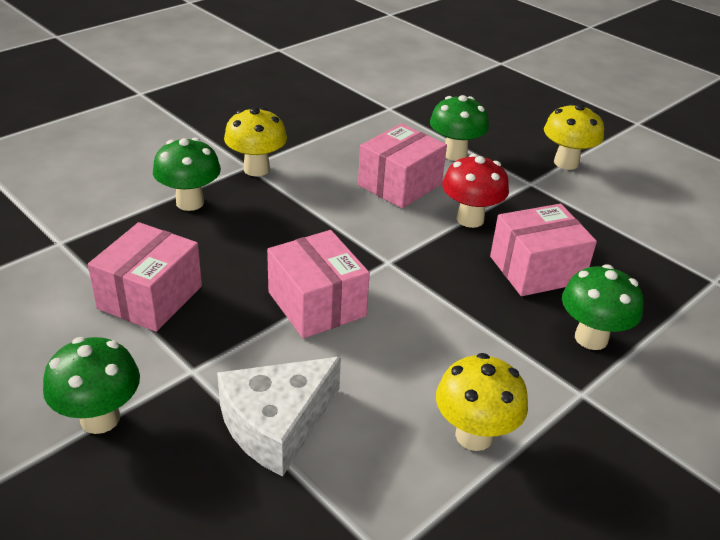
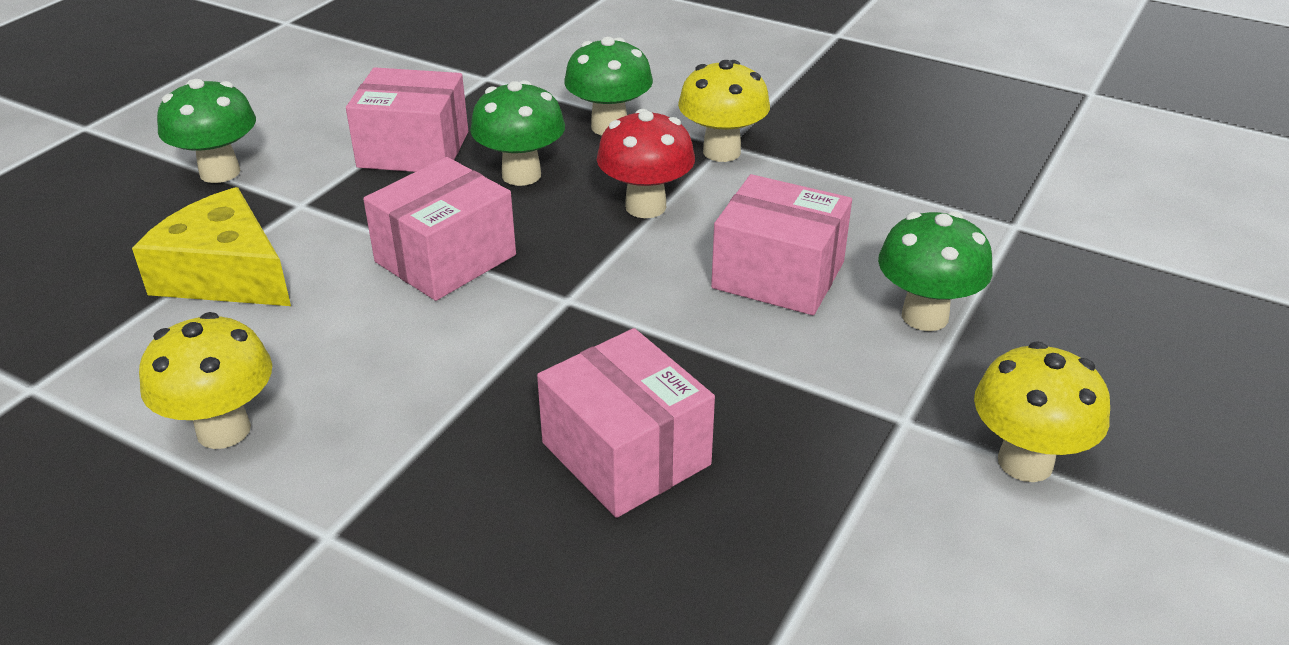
camera: 75 degrees right, 0 degrees up
white cheese [217,357,341,477] -> yellow cheese [132,187,291,306]
red mushroom [442,154,509,228] -> red mushroom moved to [597,109,695,218]
green mushroom [562,264,643,350] -> green mushroom moved to [470,80,565,186]

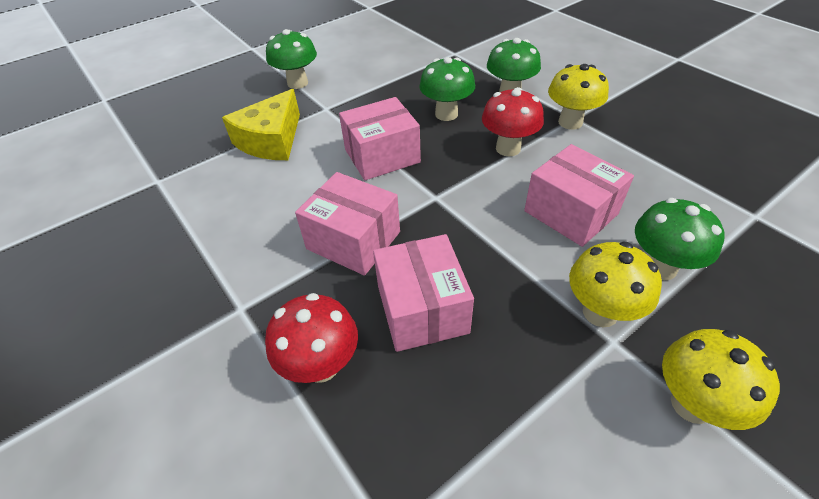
camera: 25 degrees right, 10 degrees up
yellow cheese [132,187,291,306] -> yellow cheese turned 120 degrees counterclockwise [222,89,300,160]
yellow mushroom [139,312,272,449] -> yellow mushroom moved to [569,242,662,327]
pink box [346,67,468,172] -> pink box moved to [295,172,400,276]
none -> red mushroom [265,293,358,383]

